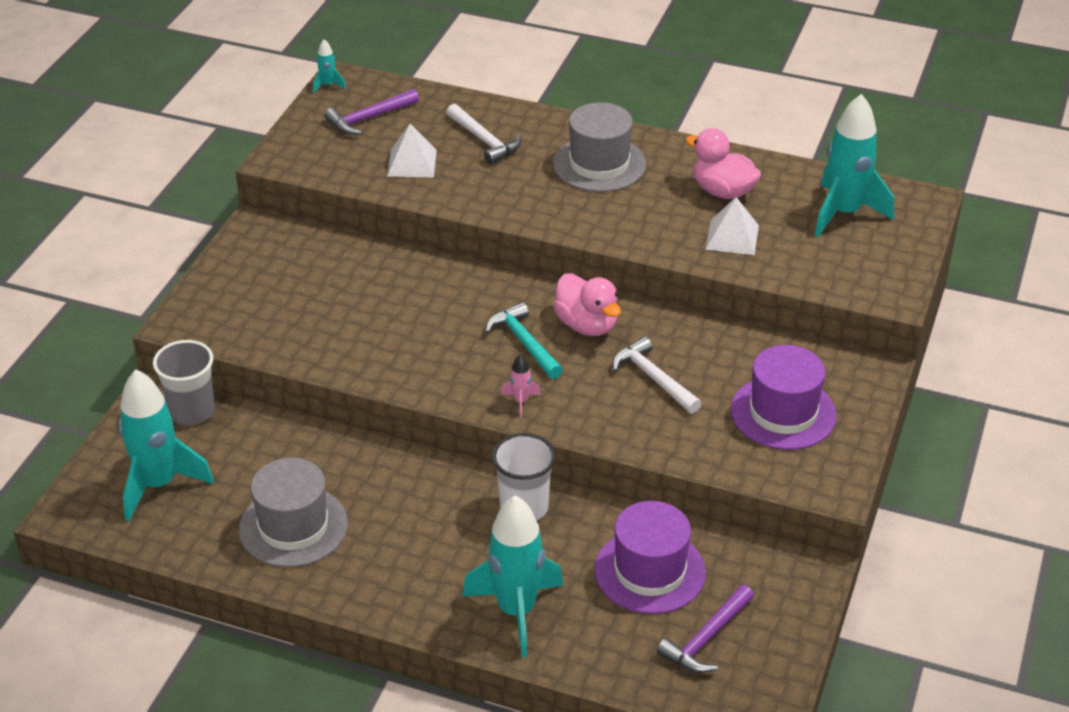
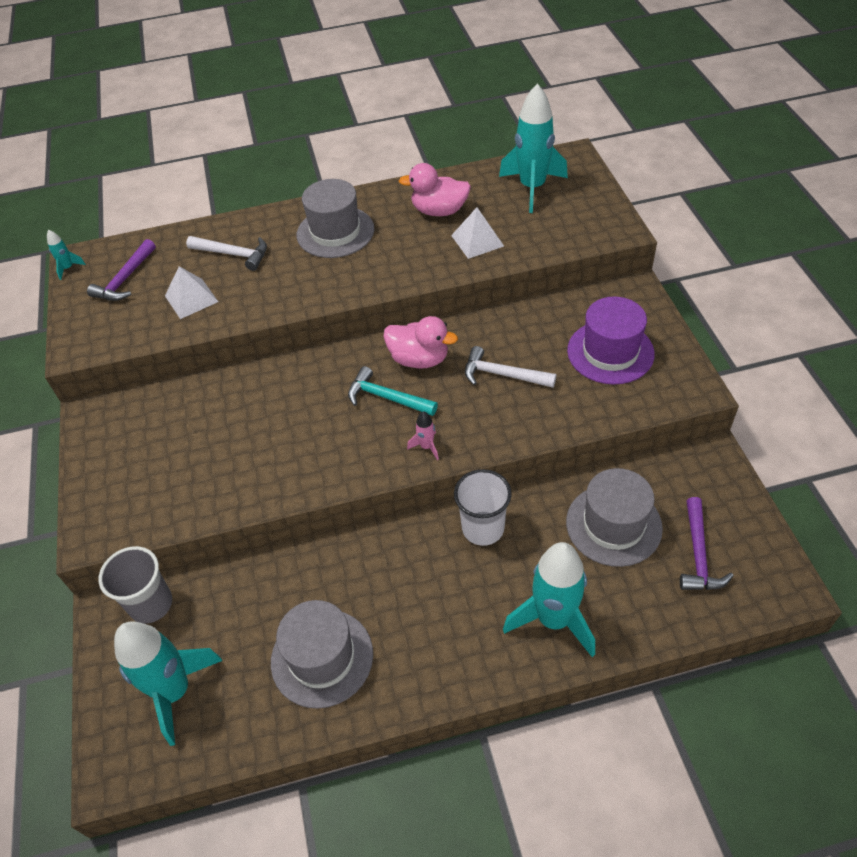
camera: 30 degrees left, 10 degrees up
purple hat [594,501,706,614] -> grey hat [566,468,663,567]

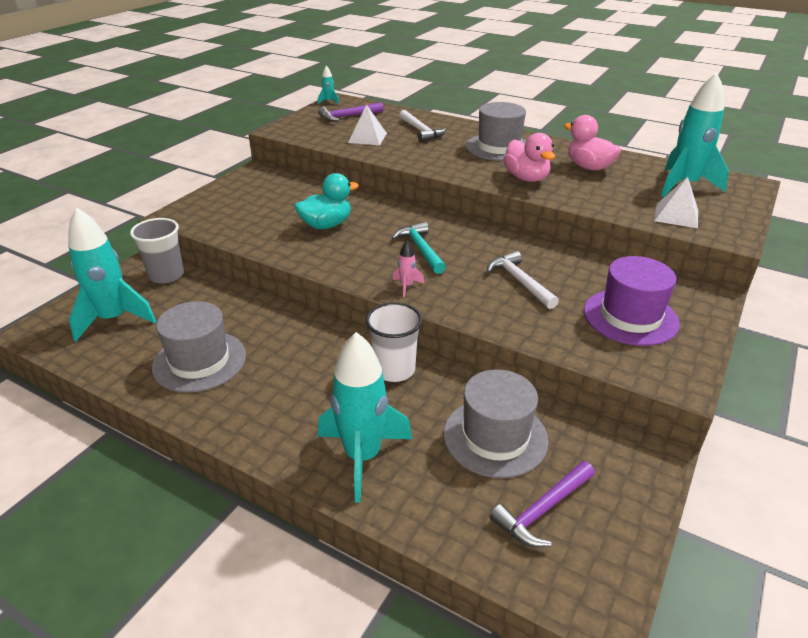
camera: 40 degrees right, 15 degrees down
pink duck [383,316,458,369] -> pink duck moved to [503,133,555,182]
white pyramid [451,207,504,259] -> white pyramid moved to [654,177,698,228]
none -> turquoise duck [294,173,359,229]

